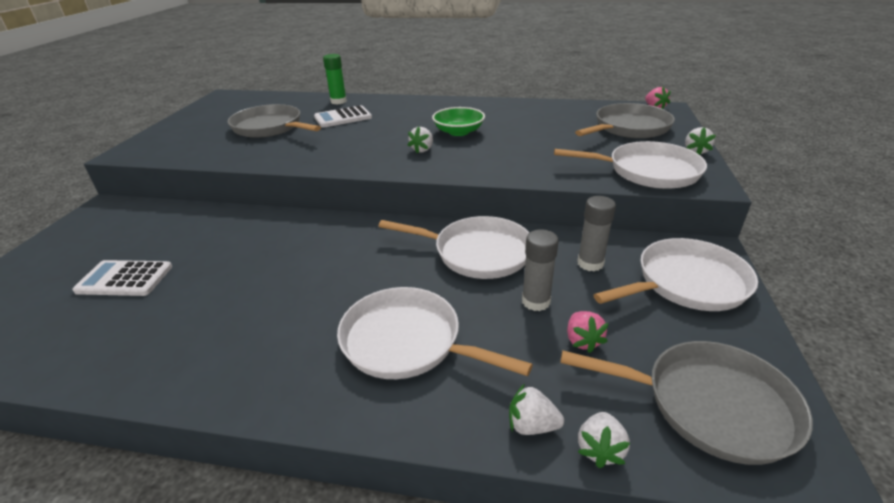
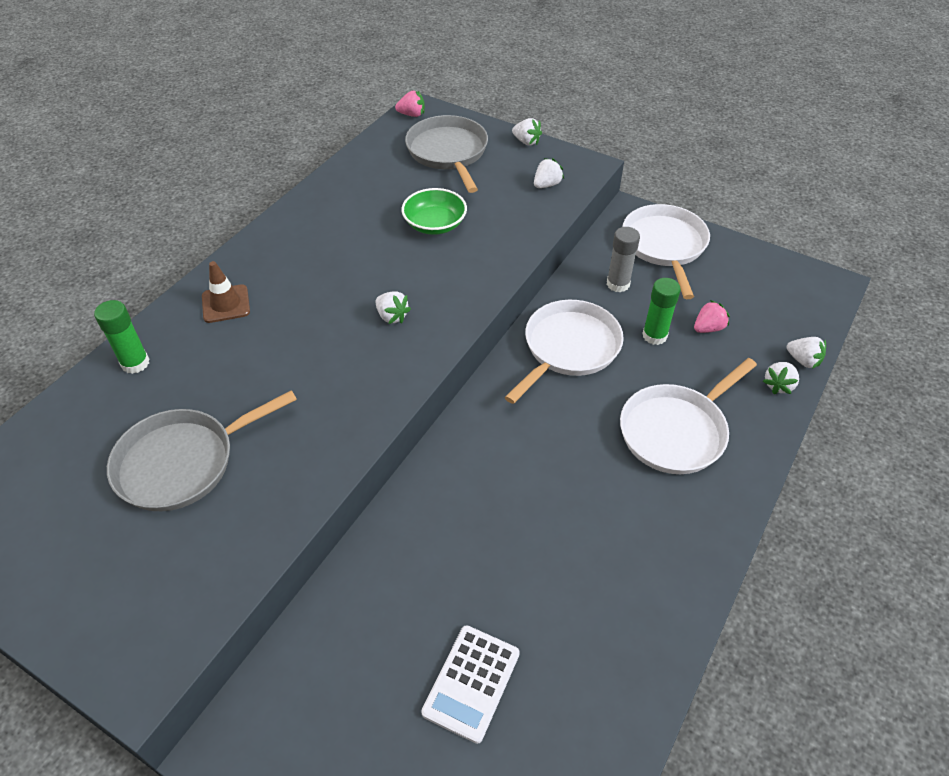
camera: 70 degrees left, 15 degrees up
white calculator [314,105,372,128] -> none
green bowl [432,107,485,136] -> green bowl moved to [402,188,467,235]
grey glue stick [522,229,559,311] -> green glue stick [642,278,681,345]
white pan [554,141,707,189] -> white strawberry [534,158,564,188]
grey pan [560,341,813,465] -> none
pink strawberry [567,311,609,353] -> pink strawberry turned 45 degrees counterclockwise [694,300,730,333]
none -> brown traffic cone [202,261,250,323]

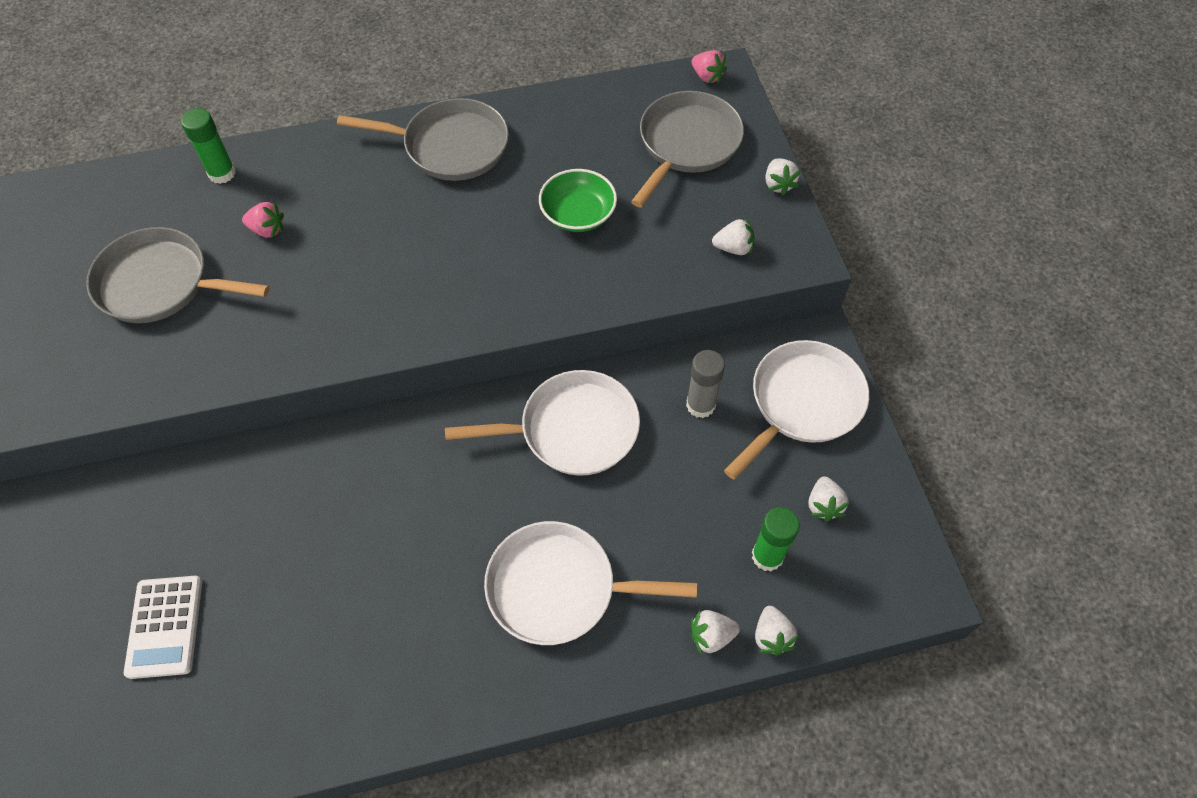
camera: 45 degrees right, 10 degrees up
brown traffic cone [202,261,250,323] -> none
white strawberry [375,291,411,324] -> white strawberry moved to [809,476,850,522]
white calculator [421,625,520,744] -> white calculator turned 75 degrees counterclockwise [124,576,202,679]
green glue stick [642,278,681,345] -> green glue stick moved to [752,507,800,571]
pink strawberry [694,300,730,333] -> pink strawberry moved to [242,202,284,238]
none -> grey pan [337,98,509,181]

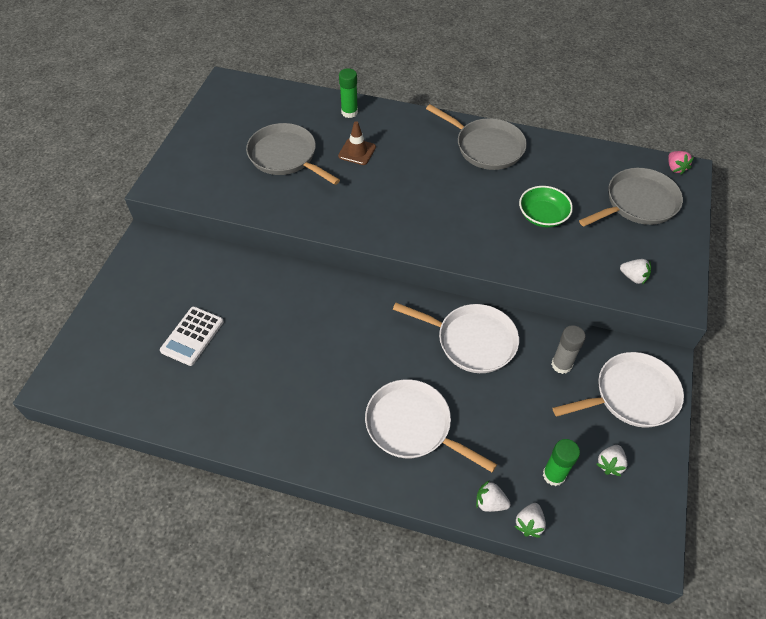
camera: 30 degrees right, 5 degrees down
pink strawberry [242,202,284,238] -> brown traffic cone [338,121,376,165]
white strawberry [765,159,801,195] -> none

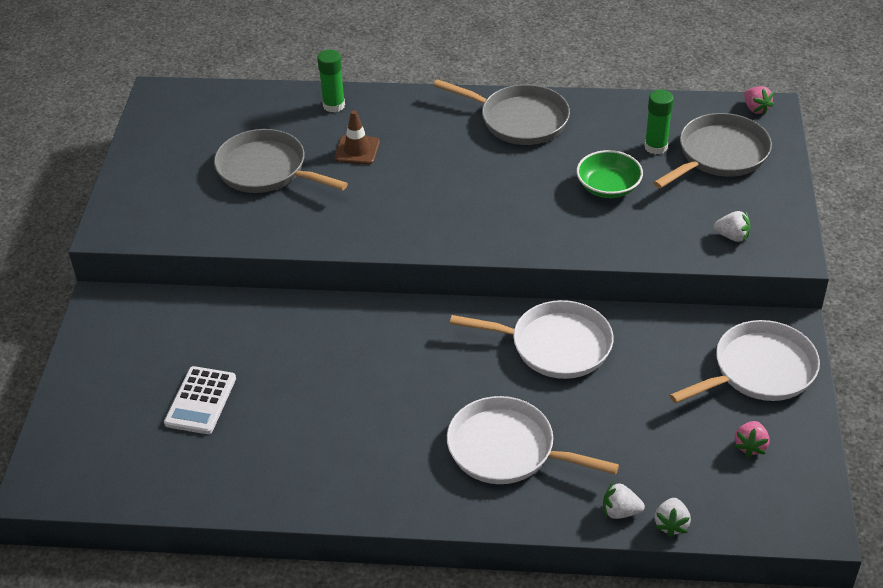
camera: 10 degrees left, 10 degrees down
green glue stick [543,439,580,486] -> green glue stick moved to [644,90,674,155]
grey glue stick [551,325,586,374] -> none
white strawberry [597,445,627,476] -> pink strawberry [734,421,770,457]

